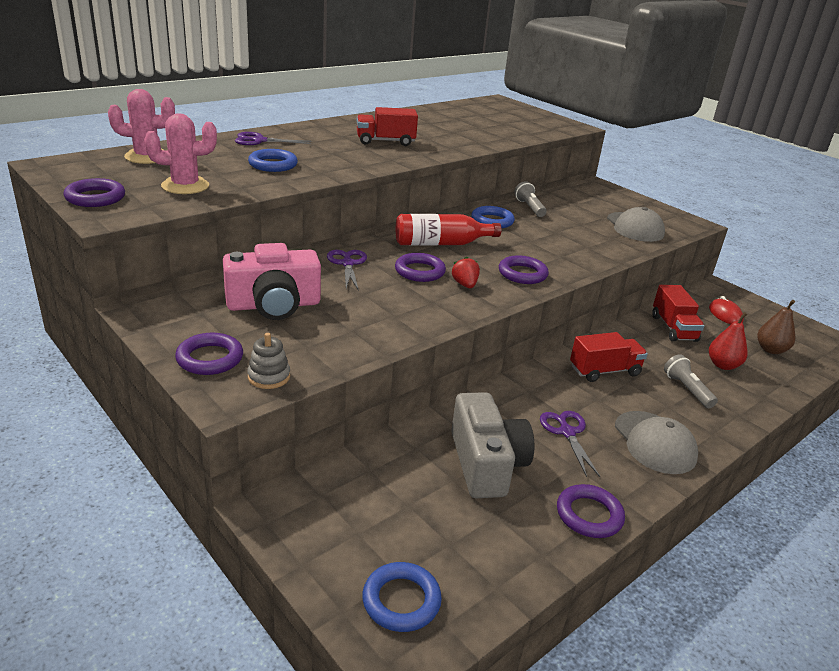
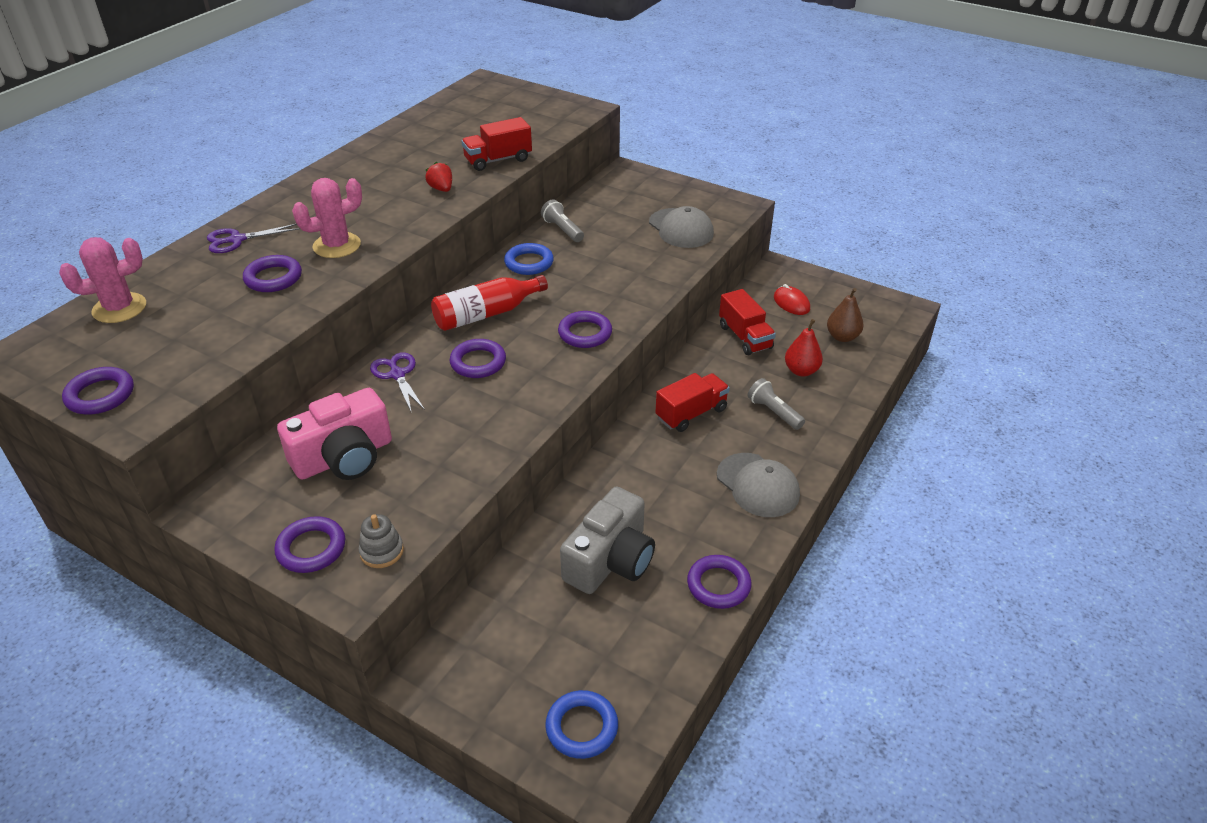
camera: 15 degrees left, 10 degrees up
pink cactus [144,113,217,194] -> pink cactus moved to [292,178,362,258]
blue ring [248,149,298,172] -> purple ring [243,255,302,292]
red truck [357,107,418,146] -> red truck moved to [461,117,532,171]
grey camera [451,392,535,498] -> grey camera turned 60 degrees clockwise [560,487,655,594]
red strawberry [452,257,480,288] -> red strawberry moved to [425,162,452,192]
purple scissors [540,411,600,477] -> none

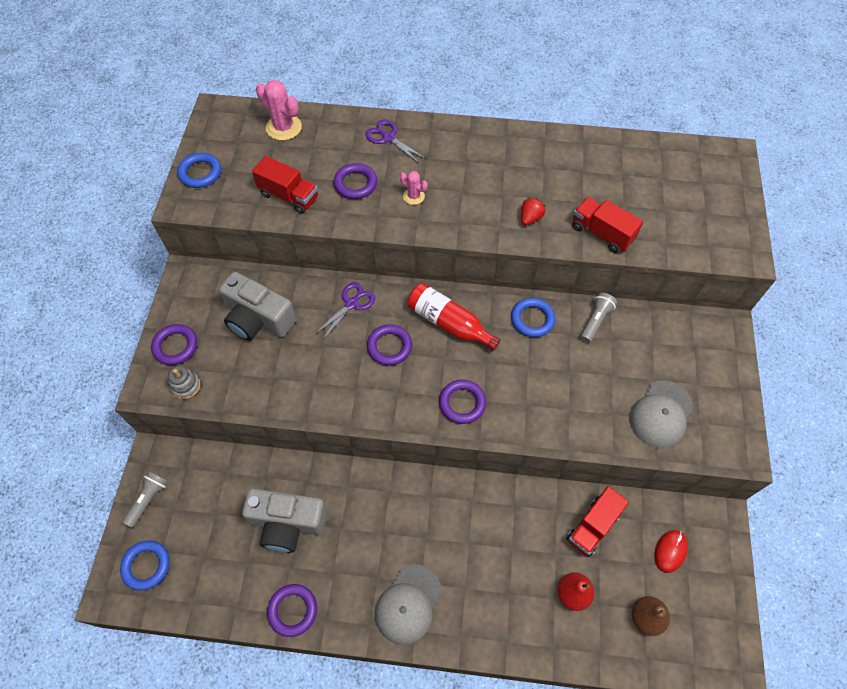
camera: 65 degrees right, 20 degrees up
purple ring [62,367,134,415] -> blue ring [177,153,221,188]
pink camera [277,388,392,480] -> grey camera [219,272,296,341]
pink cactus [292,178,362,258] -> pink cactus [400,171,428,205], size x0.57
red truck [655,373,730,432] -> red truck moved to [252,156,318,214]
grey flashlight [748,378,805,430] -> grey flashlight moved to [123,471,168,528]

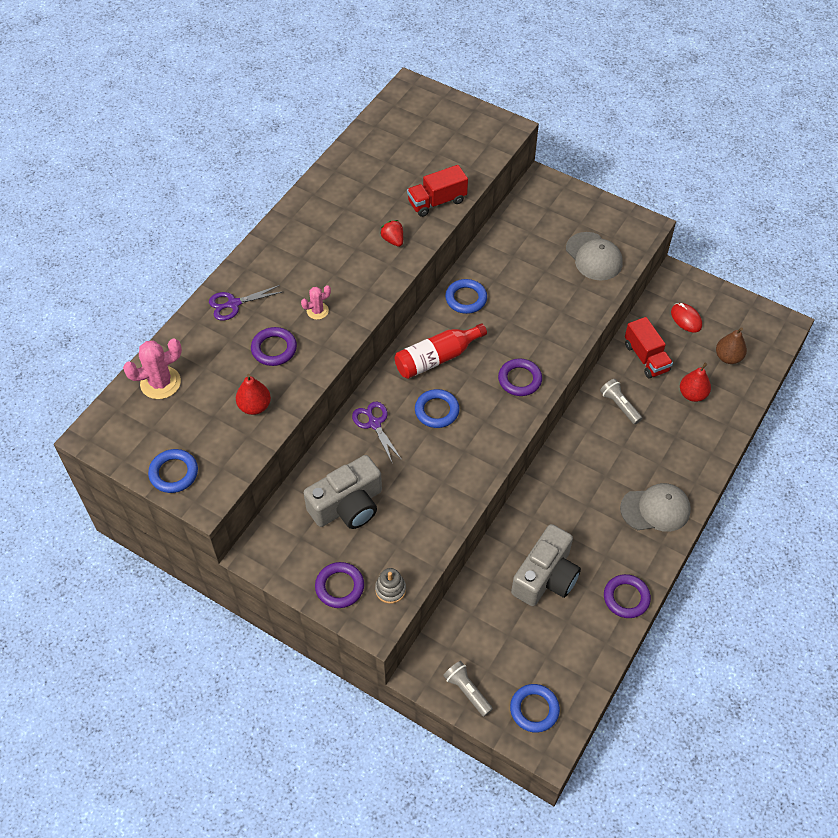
camera: 65 degrees left, 5 degrees down
red truck [252,156,318,214] -> red pear [236,374,271,415]
purple ring [367,324,412,366] -> blue ring [415,389,459,428]
grey cap [375,564,442,645] -> grey cap turned 60 degrees counterclockwise [620,483,691,532]
grey flashlight [580,292,617,343] -> grey flashlight moved to [600,379,642,424]

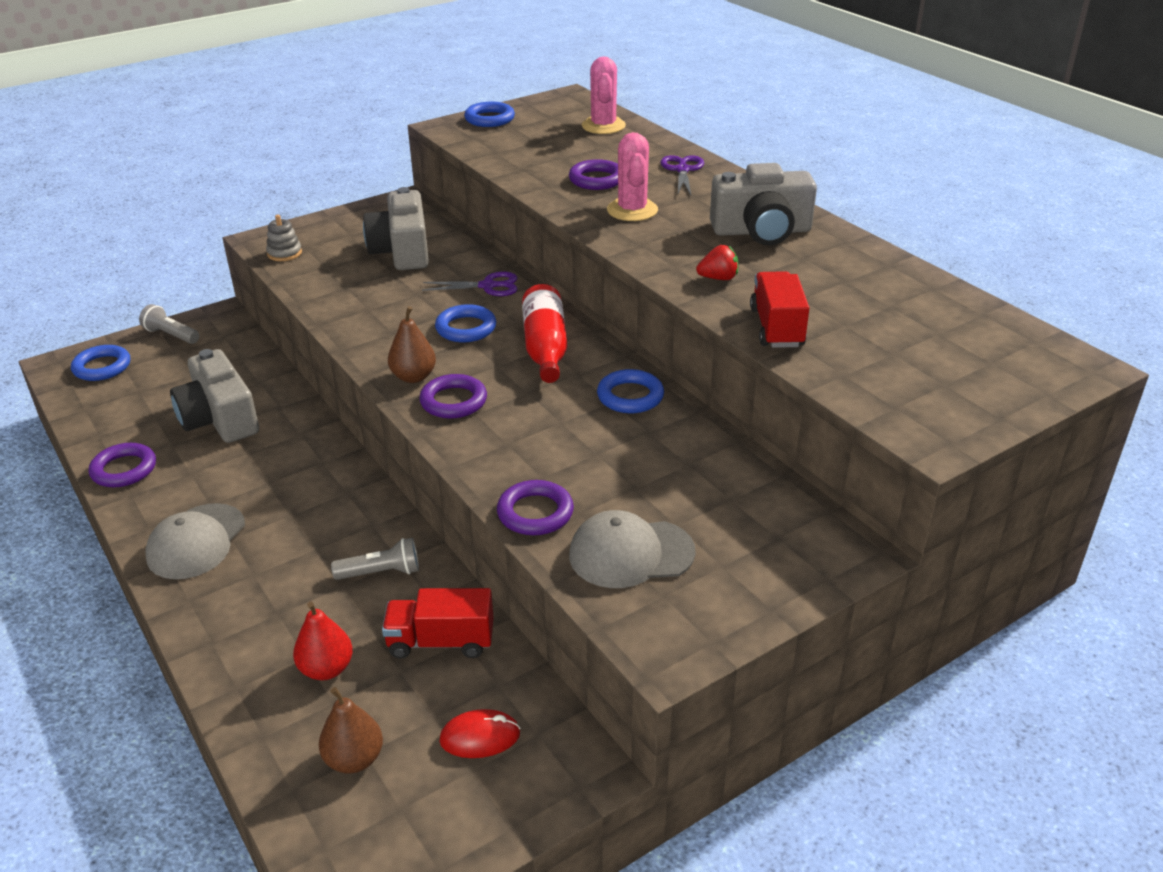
camera: 115 degrees right, 20 degrees down
red pear [236,374,271,415] -> none
pink cactus [301,285,331,320] -> pink cactus [607,132,658,221], size x1.76
purple ring [315,562,364,608] -> purple ring moved to [497,480,574,535]
grey flashlight [443,661,493,717] -> grey flashlight turned 135 degrees counterclockwise [139,304,199,344]
none -> brown pear [388,306,436,383]
none -> grey camera [710,163,817,245]

